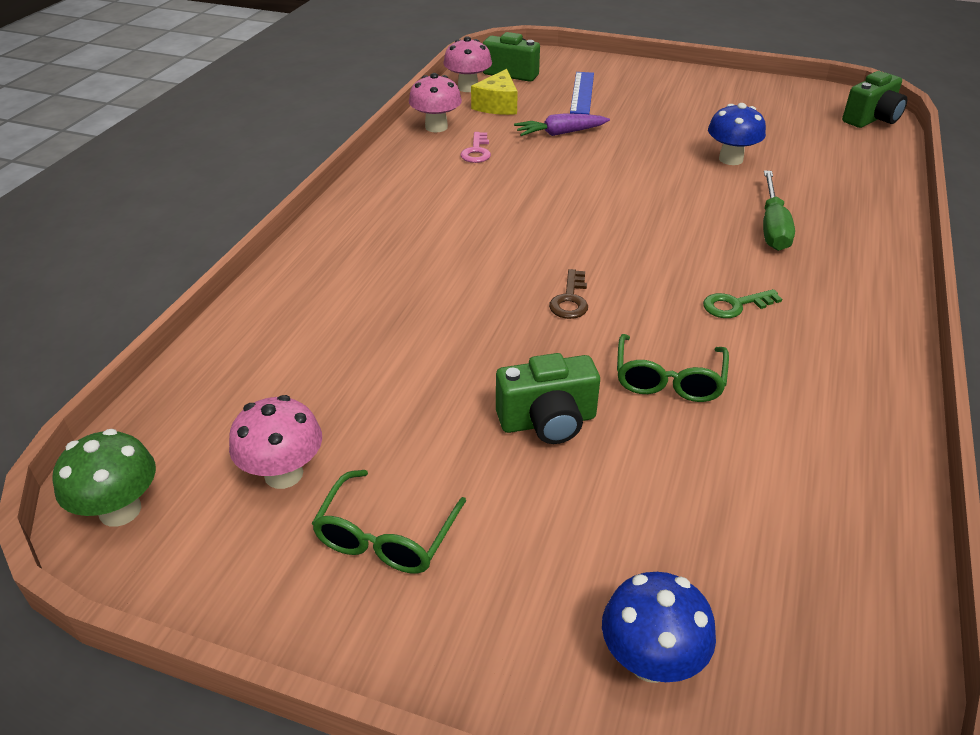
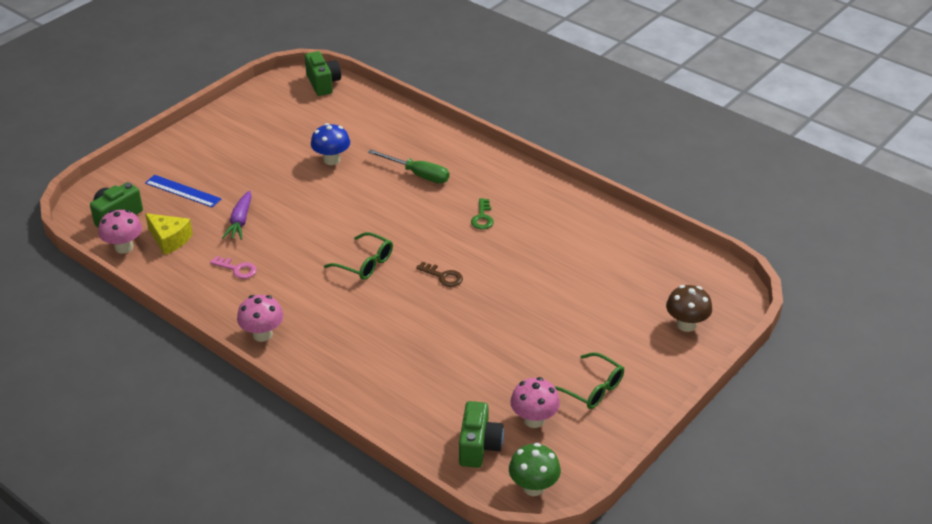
camera: 70 degrees left, 0 degrees up
pink mushroom [409,73,462,132] -> pink mushroom moved to [237,295,284,342]
green camera [496,353,600,444] -> green camera moved to [459,401,504,468]
blue mushroom [602,572,716,683] -> brown mushroom [666,285,712,332]
green glasses [617,334,729,402] -> green glasses moved to [324,232,393,280]

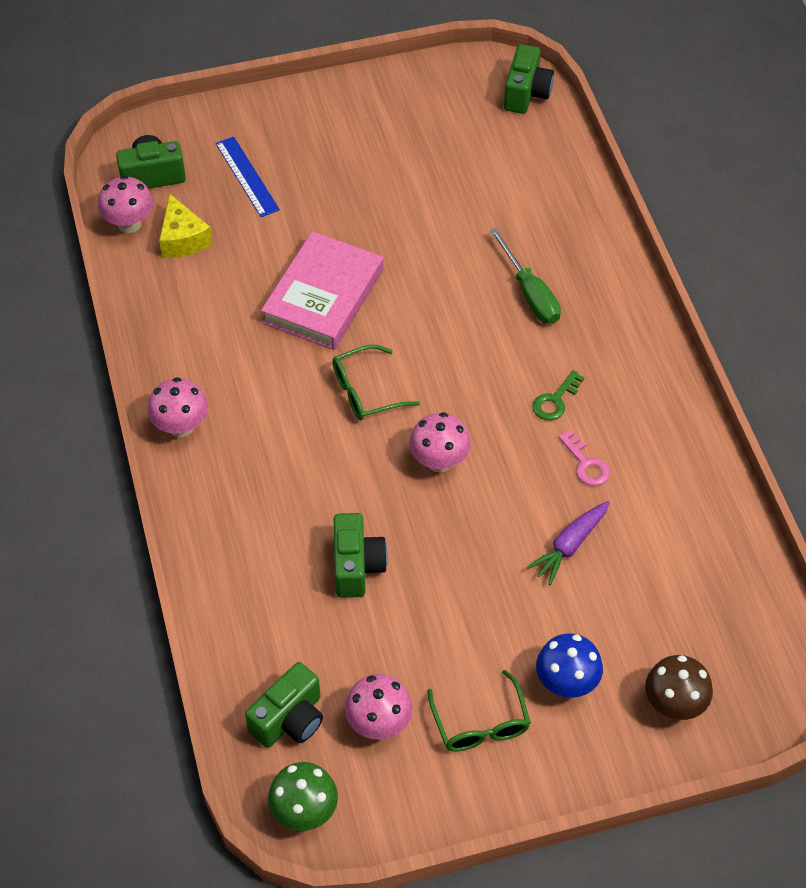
camera: 35 degrees right, 15 degrees up
pink key [210,256,257,279] -> pink key moved to [558,430,610,486]
purple carrot [222,191,252,240] -> purple carrot moved to [526,501,610,585]
blue mushroom [311,123,350,165] -> blue mushroom moved to [536,633,603,698]
green glasses [324,232,393,280] -> green glasses turned 90 degrees clockwise [332,345,420,420]
brown key [416,262,463,287] -> pink mushroom [409,412,471,472]
none -> pink book [261,231,383,350]
none -> green camera [334,513,388,598]

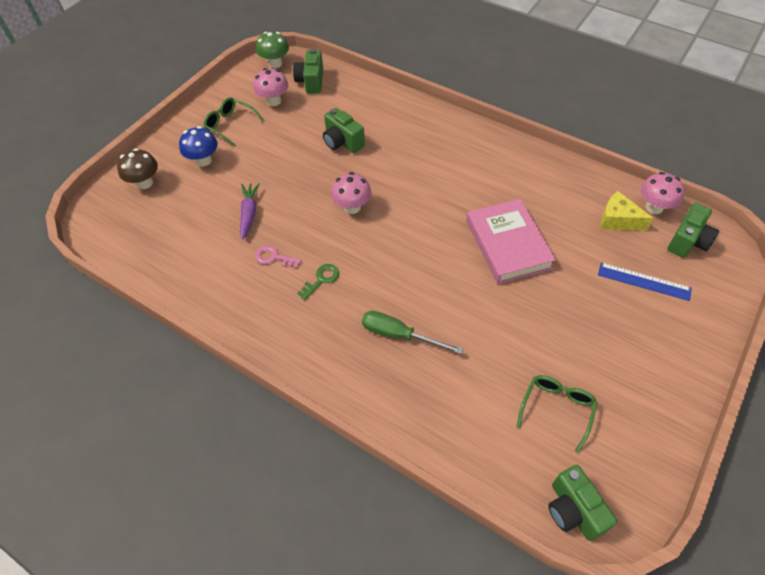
camera: 140 degrees right, 0 degrees up
pink mushroom [148,377,208,437] -> none
green glasses [332,345,420,420] -> green glasses moved to [517,375,597,453]
green key [532,370,585,421] -> green key turned 45 degrees clockwise [298,264,339,300]

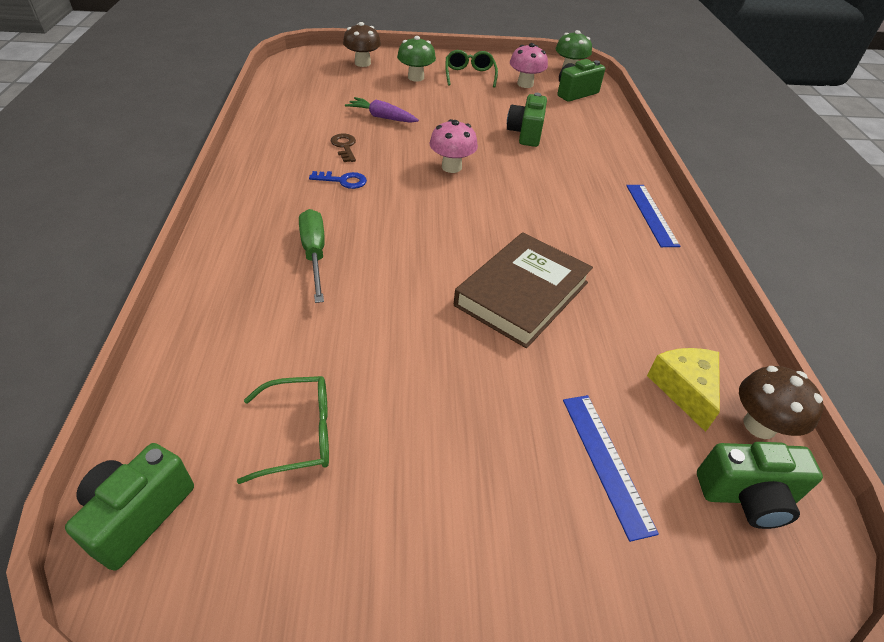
camera: 50 degrees right, 10 degrees down
blue mushroom [179,126,218,166] -> green mushroom [397,36,436,82]
purple carrot [240,183,260,240] -> purple carrot turned 120 degrees counterclockwise [345,97,419,123]
pink key [255,245,302,268] -> brown key [331,134,356,162]
green key [298,264,339,300] -> blue key [309,171,367,189]
pink book [466,199,556,284] -> brown book [454,232,593,348]
pink mushroom [641,172,684,214] -> brown mushroom [739,366,823,439]
none -> blue ruler [626,185,680,247]

